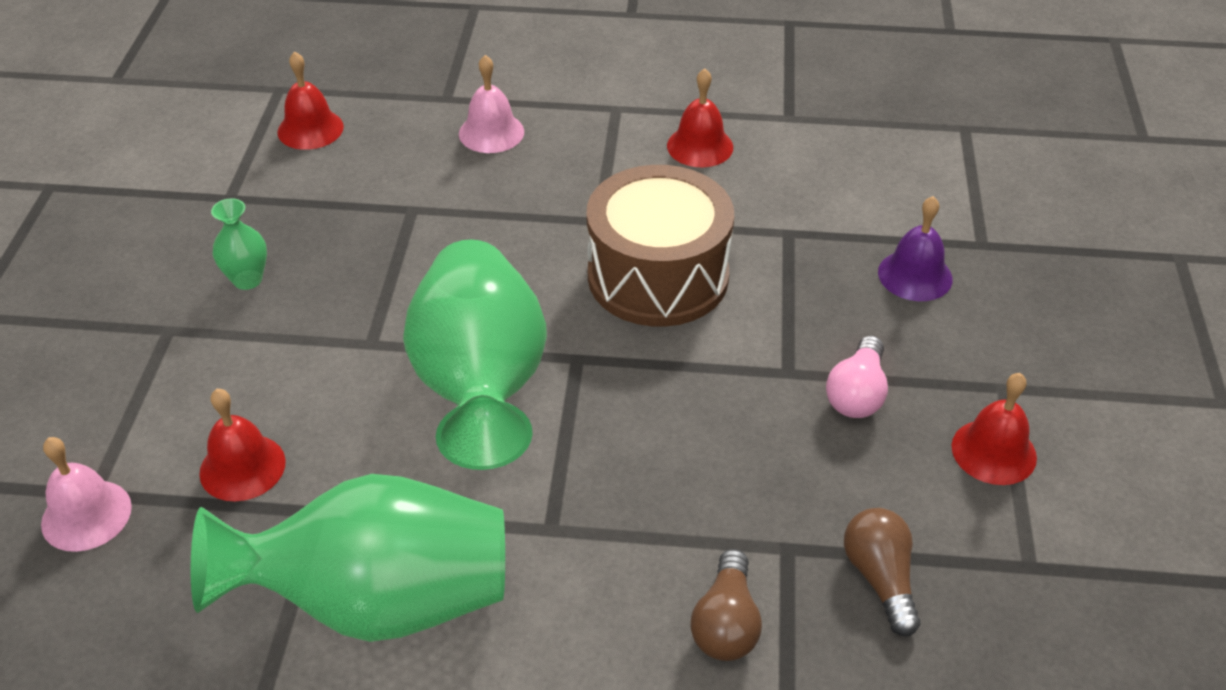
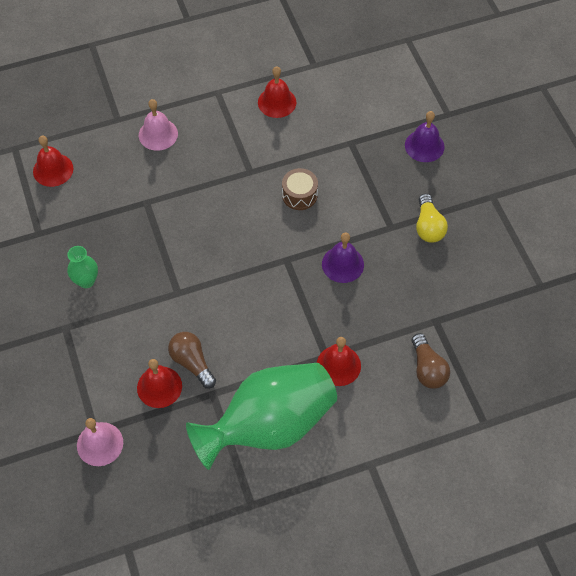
camera: 25 degrees left, 15 degrees up
green vase [403,239,547,470] -> none
brown drum [587,165,734,327] -> brown drum [282,168,318,210], size x0.45
pink light bulb [826,336,888,418] -> yellow light bulb [416,193,448,243]
brown light bulb [844,508,921,636] -> brown light bulb moved to [168,332,216,389]
red bell [951,373,1037,485] -> red bell moved to [317,337,361,386]
none -> purple bell [322,232,364,283]

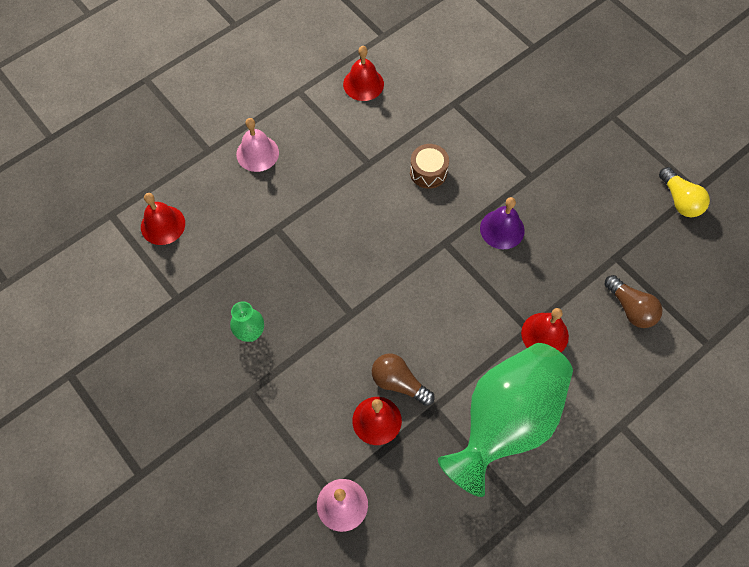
camera: 20 degrees left, 5 degrees up
purple bell [405,111,445,162] -> none
yellow light bulb [416,193,448,243] -> yellow light bulb moved to [659,167,710,217]

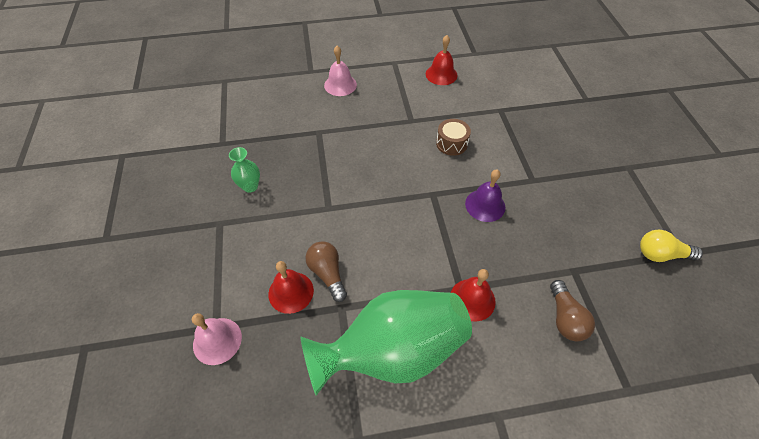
camera: 30 degrees right, 10 degrees down
red bell [141,193,185,245] -> none
yellow light bulb [659,167,710,217] -> yellow light bulb turned 90 degrees clockwise [640,230,703,262]

